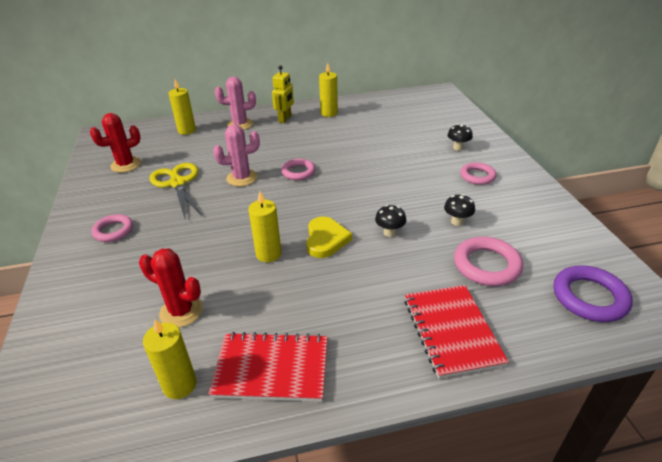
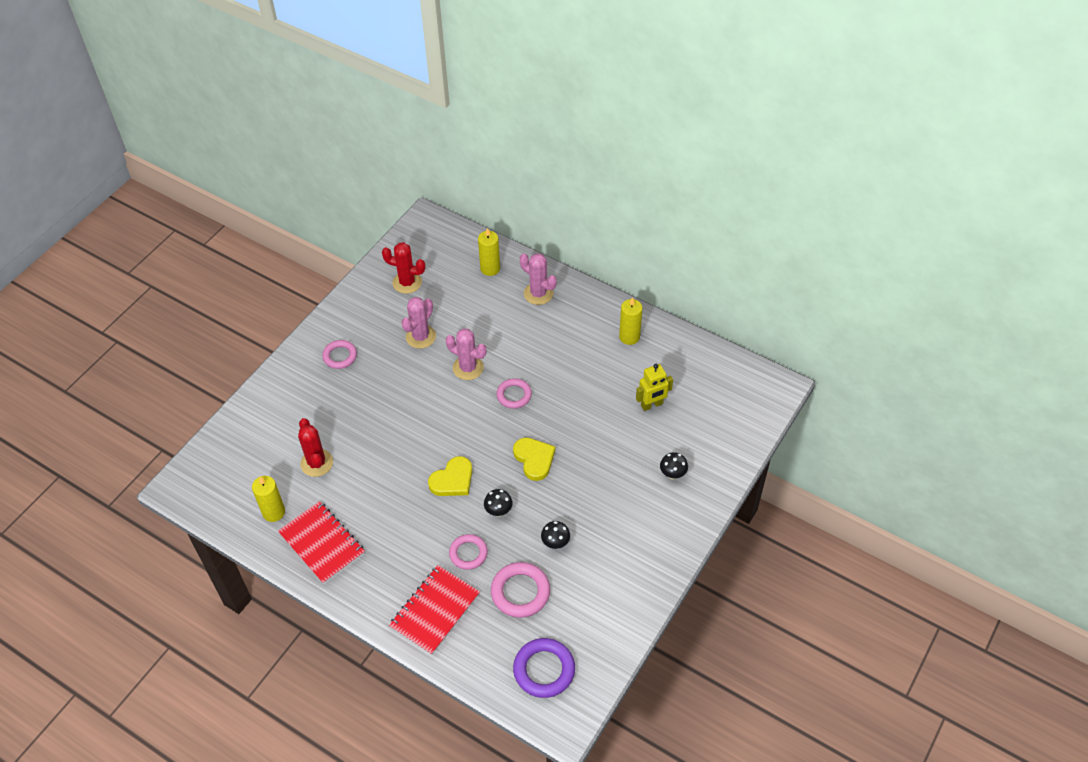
camera: 45 degrees right, 15 degrees up
yellow scissors [150,163,203,218] -> pink cactus [402,297,436,349]
yellow candle [248,192,281,262] -> none
yellow robot [272,65,294,123] -> yellow robot moved to [636,364,673,411]
pink ring [460,162,497,185] -> pink ring moved to [449,534,488,570]
none -> yellow heart [513,438,555,481]

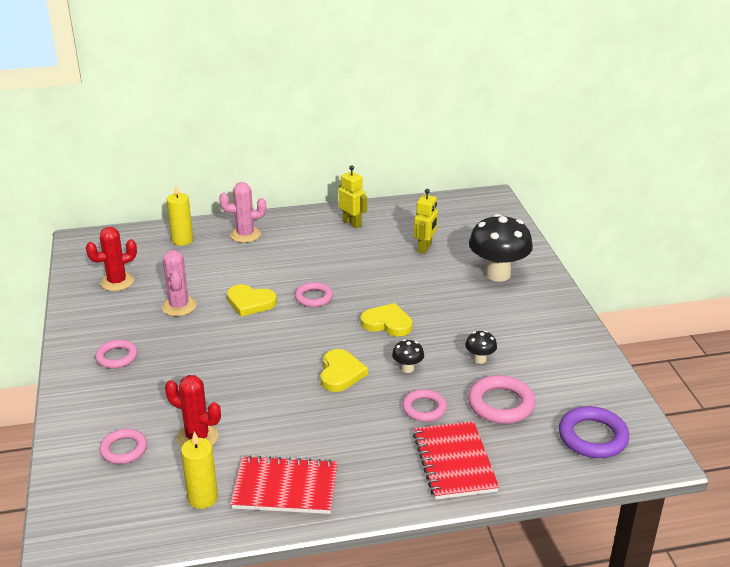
camera: 45 degrees left, 20 degrees down
pink cactus [446,328,486,380] -> yellow heart [227,284,277,316]
yellow candle [619,297,642,345] -> yellow robot [339,165,367,228]
black mushroom [660,452,688,480] -> black mushroom [469,214,533,282], size x2.24
none -> pink ring [99,429,147,464]

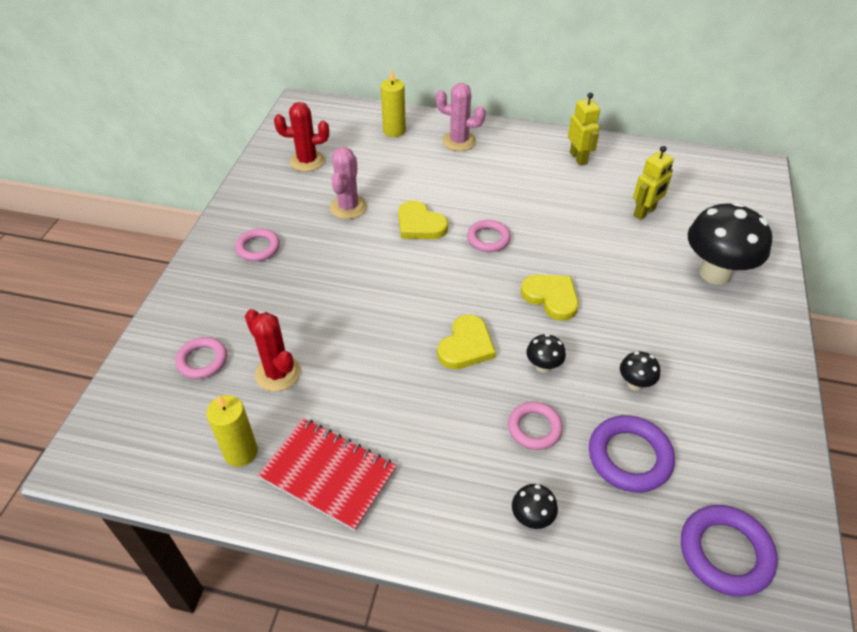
camera: 25 degrees right, 15 degrees up
red notebook [413,421,499,500] -> black mushroom [512,484,558,529]
pink ring [468,375,535,424] -> purple ring [589,415,675,492]

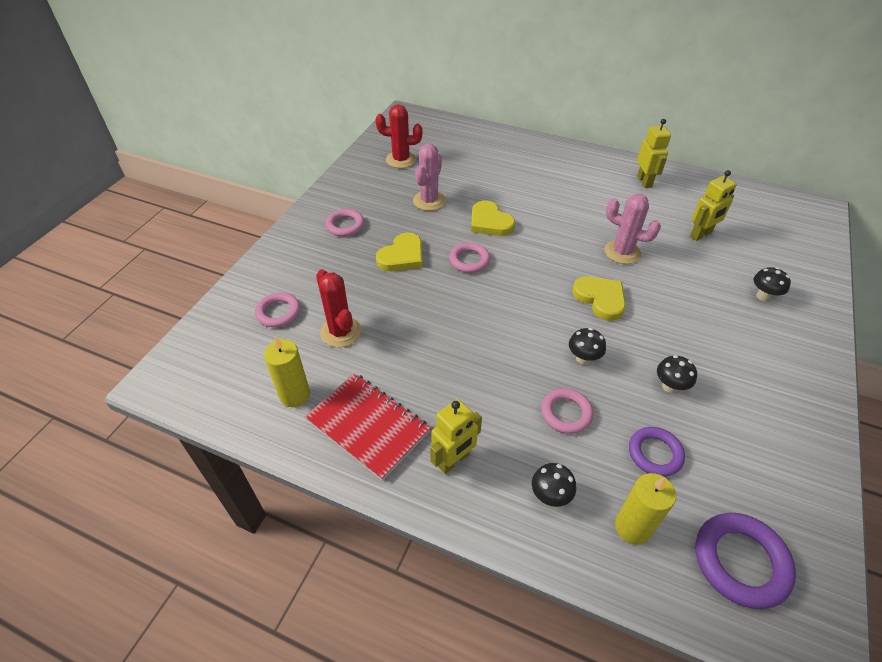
camera: 10 degrees right, 0 degrees up
yellow candle [381,70,406,137] -> yellow candle moved to [615,473,676,545]
pink cactus [436,83,486,151] -> pink cactus moved to [604,194,661,264]
yellow heart [437,314,496,369] -> yellow heart moved to [376,232,422,271]
pink ring [467,220,511,252] -> pink ring moved to [449,242,490,273]
purple ring [589,415,675,492] -> purple ring [629,427,685,477], size x0.66
black mushroom [688,202,772,285] -> black mushroom [754,267,791,301], size x0.45
none -> yellow robot [430,399,482,474]

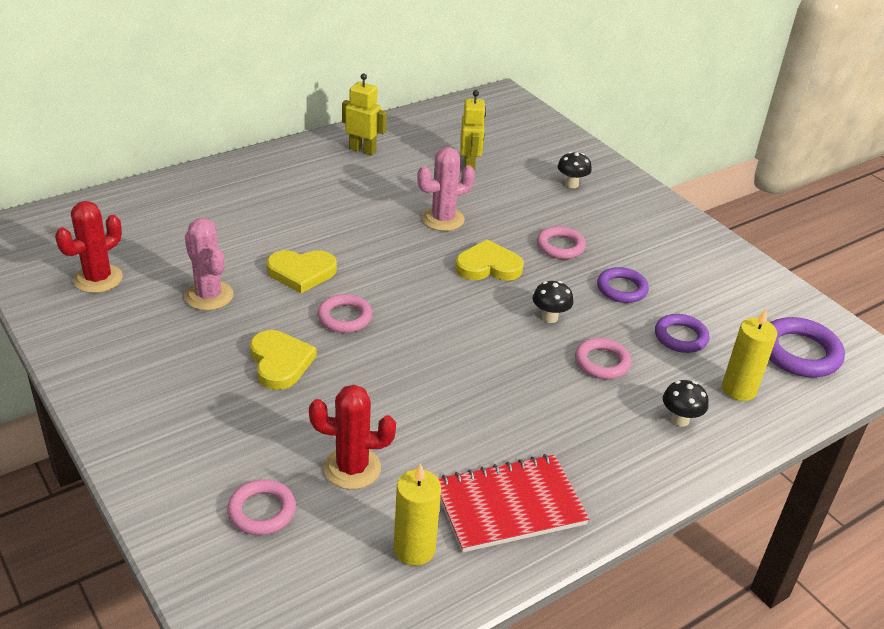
camera: 60 degrees left, 10 degrees down
pink ring [325,209,364,237] -> pink ring moved to [537,226,586,259]
yellow robot [430,399,482,474] -> none
black mushroom [657,355,697,393] -> purple ring [597,267,649,303]

